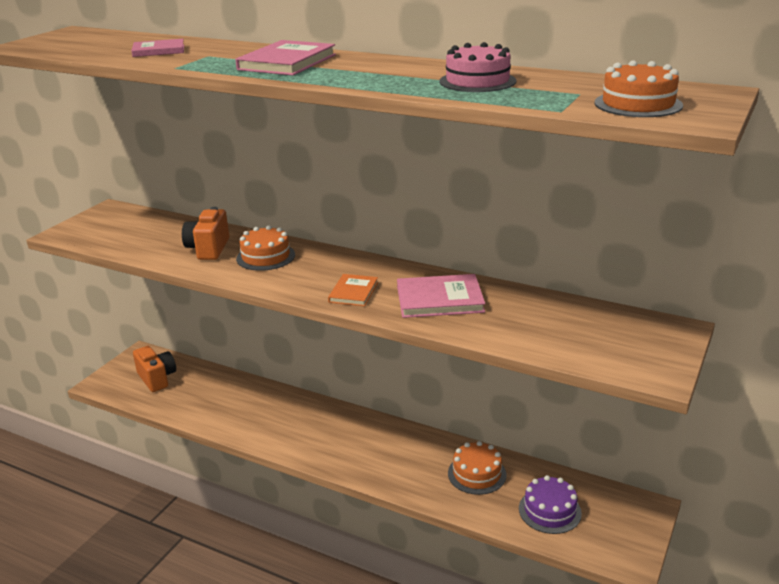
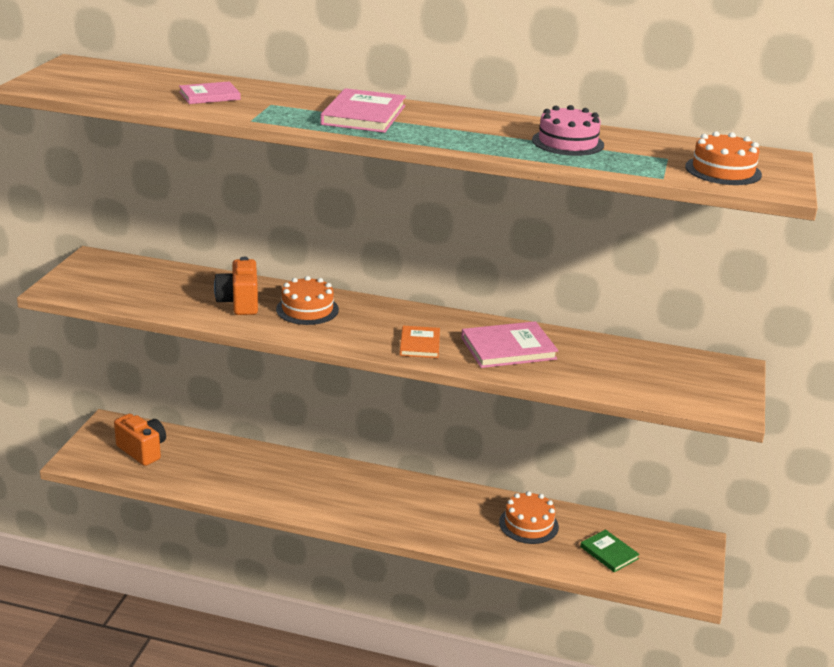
camera: 15 degrees left, 0 degrees up
purple cake [519,475,582,534] -> green book [580,529,640,572]

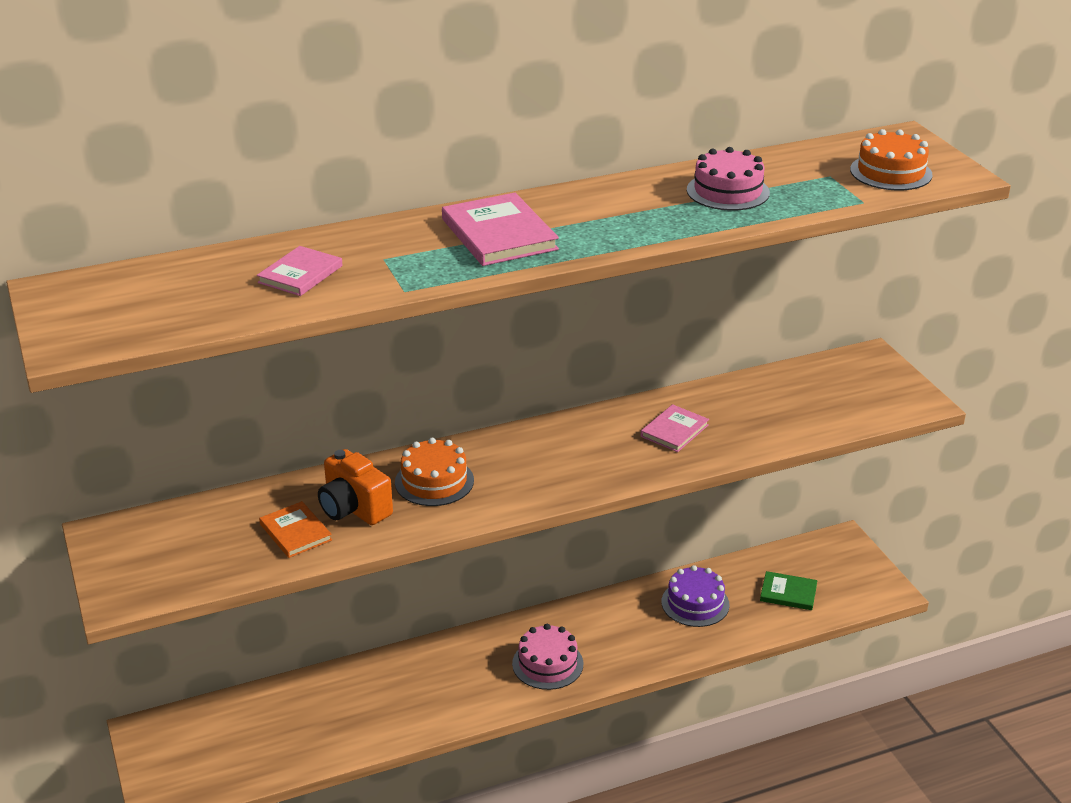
camera: 35 degrees left, 5 degrees up
orange camera [114,414,166,466] -> none
orange book [400,326,440,358] -> orange book moved to [259,501,332,558]
pink book [461,321,558,368] -> pink book [641,404,709,452], size x0.62
orange cake [499,491,559,544] -> purple cake [661,565,730,627]
none -> pink cake [512,624,583,690]

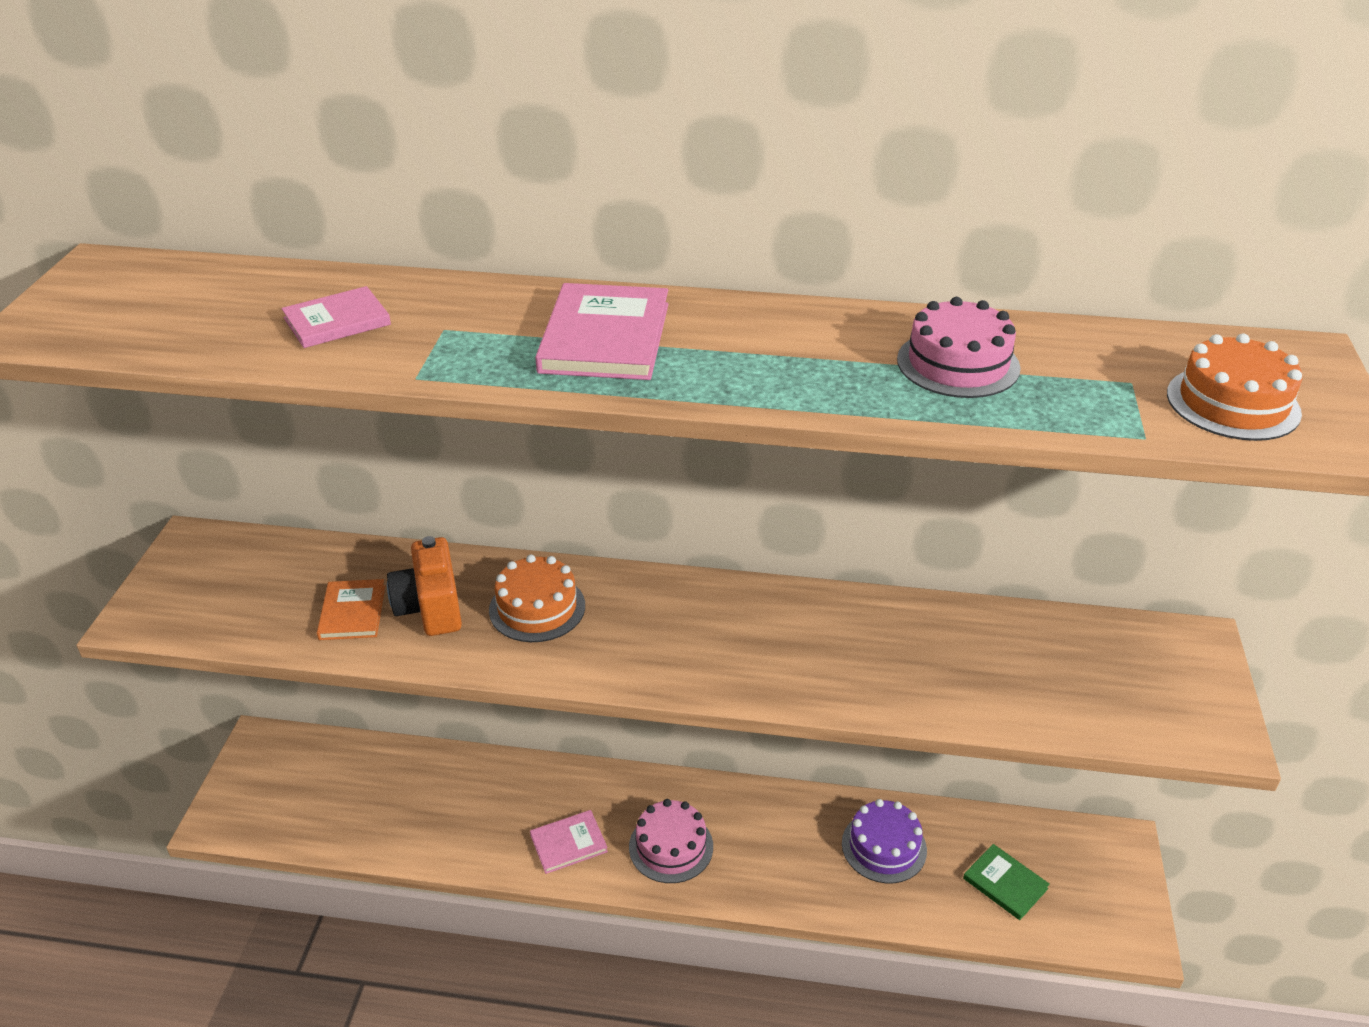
camera: 30 degrees right, 5 degrees up
pink book [641,404,709,452] -> pink book moved to [530,810,608,874]

